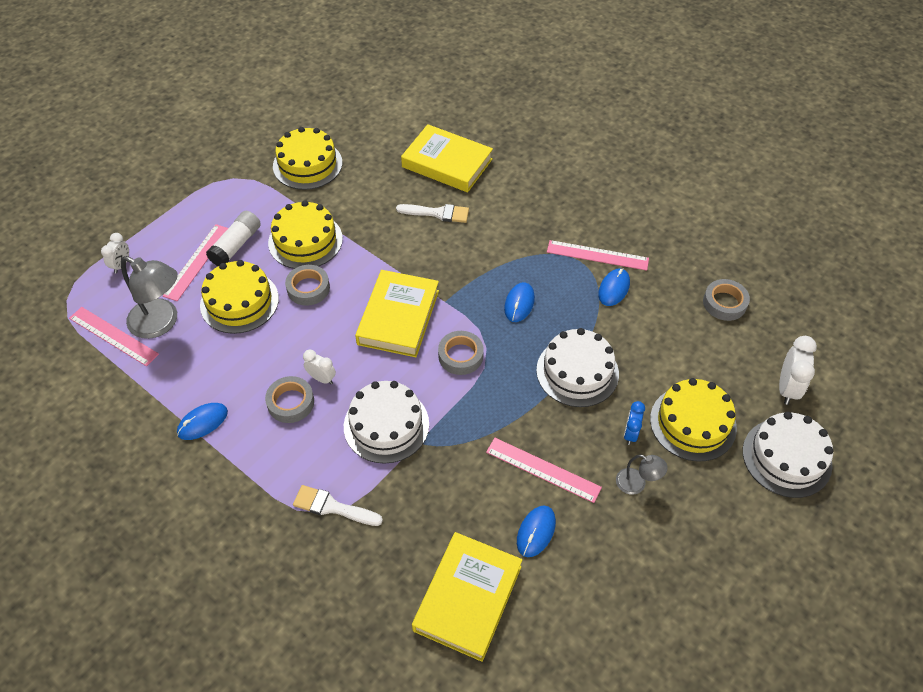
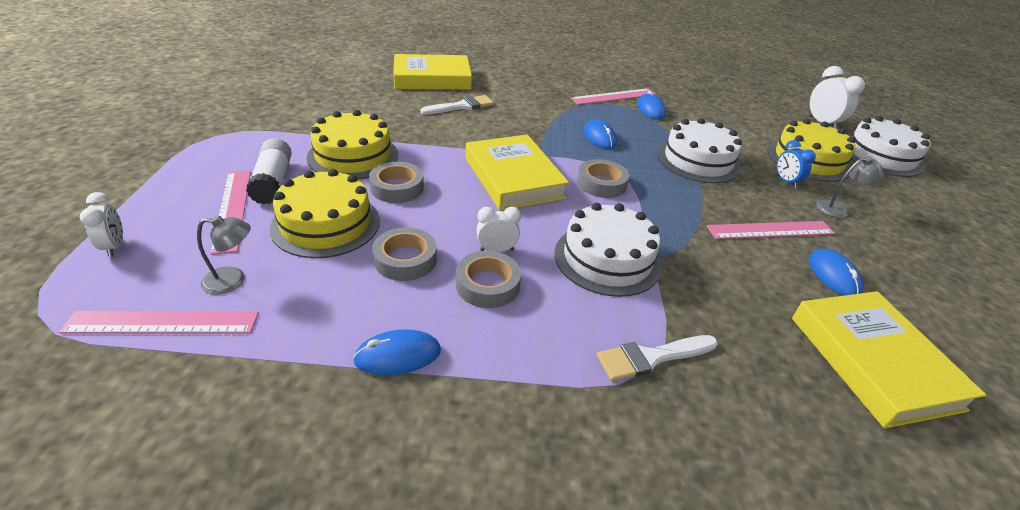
camera: 40 degrees left, 15 degrees down
grey lamp [121,256,178,339] -> grey lamp [197,215,251,294], size x0.52
blue mouse [177,403,228,440] -> blue mouse turned 60 degrees clockwise [353,329,441,375]
yellow cake [273,127,342,190] -> none
grey tape [703,279,750,321] -> grey tape moved to [372,227,437,281]

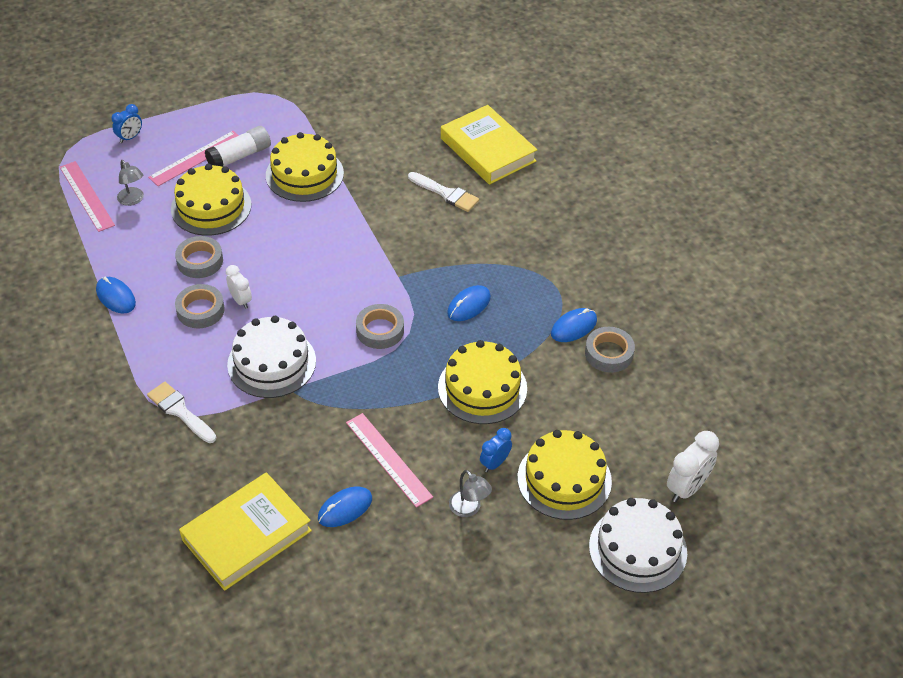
camera: 65 degrees right, 10 degrees up
white clock [80,192,123,257] -> blue clock [111,104,142,143]
grey tape [369,162,424,203] -> grey tape moved to [585,327,635,373]
yellow book [465,134,569,211] -> none
pink ruler [570,88,657,105] -> none
white cake [657,118,742,183] -> yellow cake [438,340,527,424]

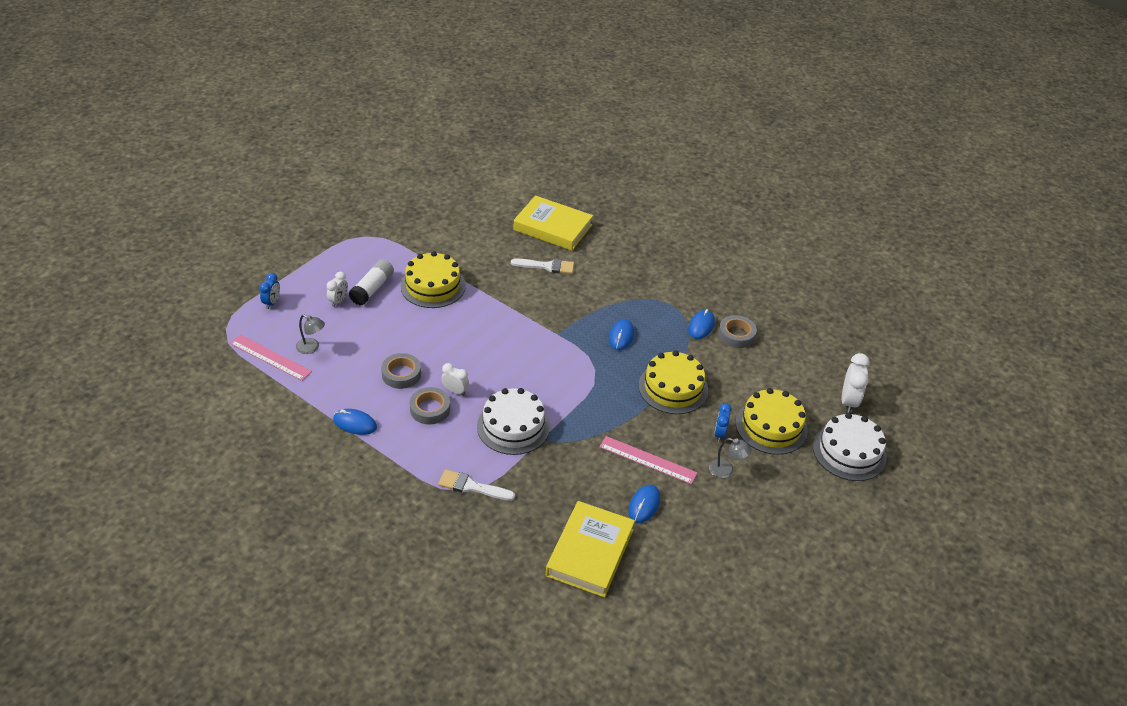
camera: 30 degrees left, 5 degrees down
pink ruler [148,131,239,186] -> white clock [327,272,348,307]
yellow cake [171,164,251,236] -> none
grey tape [356,304,404,349] -> none

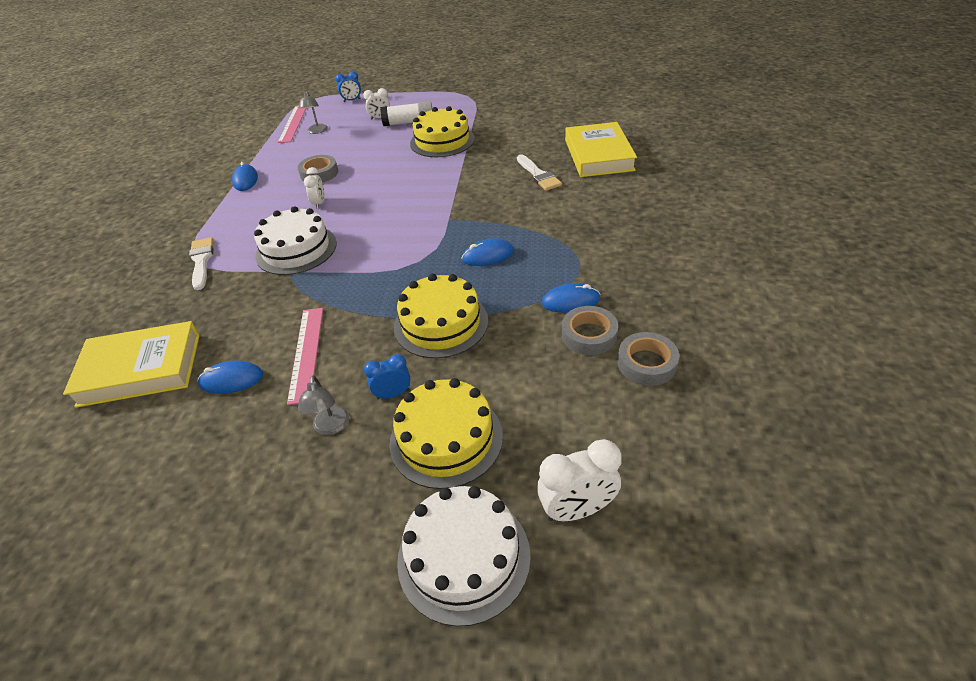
camera: 65 degrees right, 0 degrees up
grey tape [410,387,450,424] -> grey tape moved to [617,332,679,386]

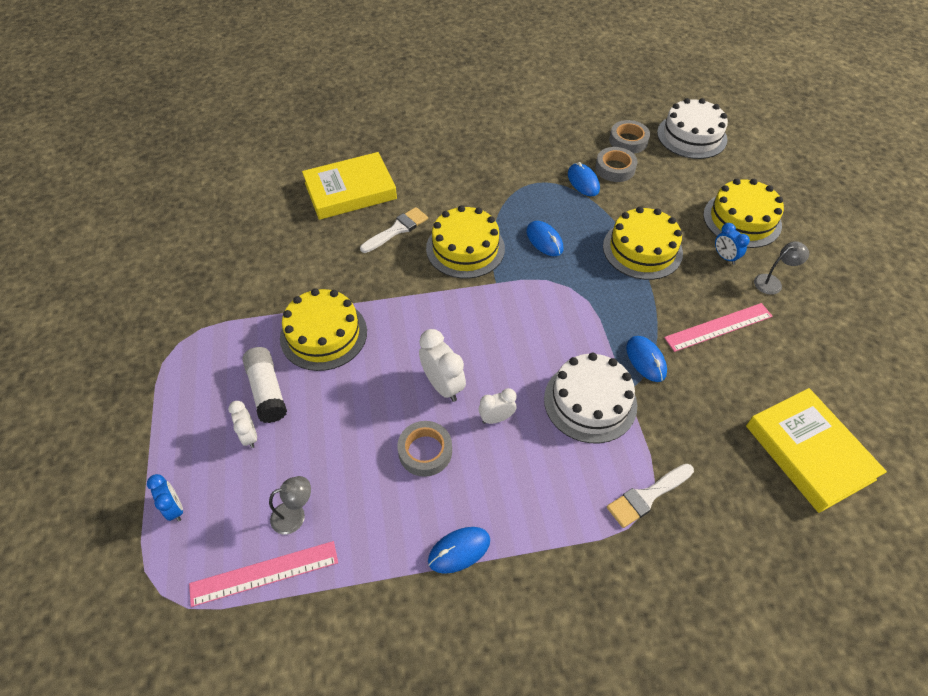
camera: 110 degrees left, 10 degrees up
blue mouse [197,361,263,394] -> blue mouse moved to [626,336,667,382]
white cake [397,486,531,627] -> white cake moved to [657,98,728,159]
white clock [537,439,622,521] -> white clock moved to [419,329,466,402]
none -> yellow cake [426,205,505,279]

